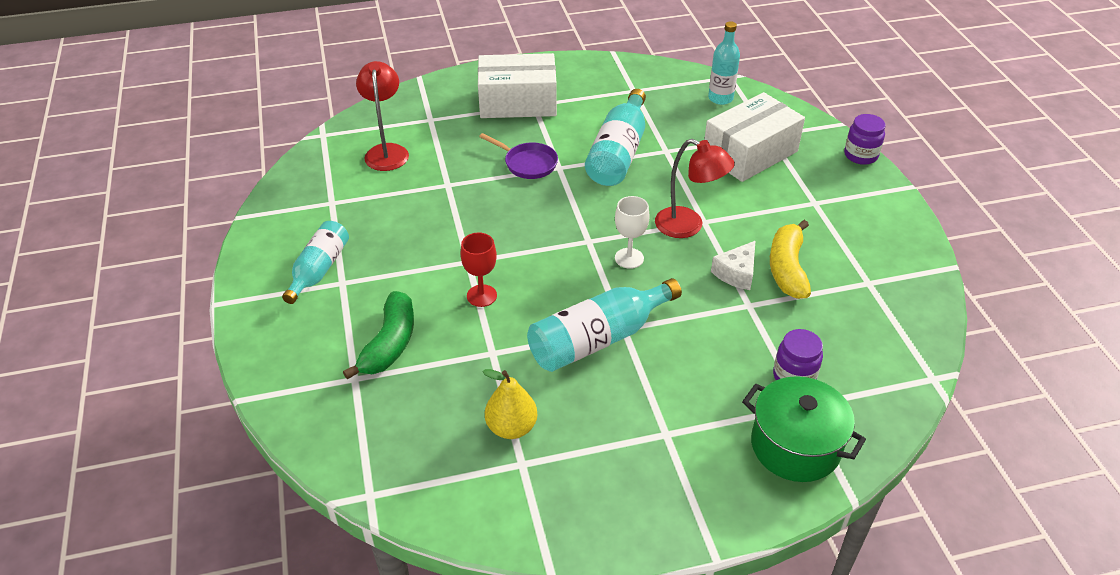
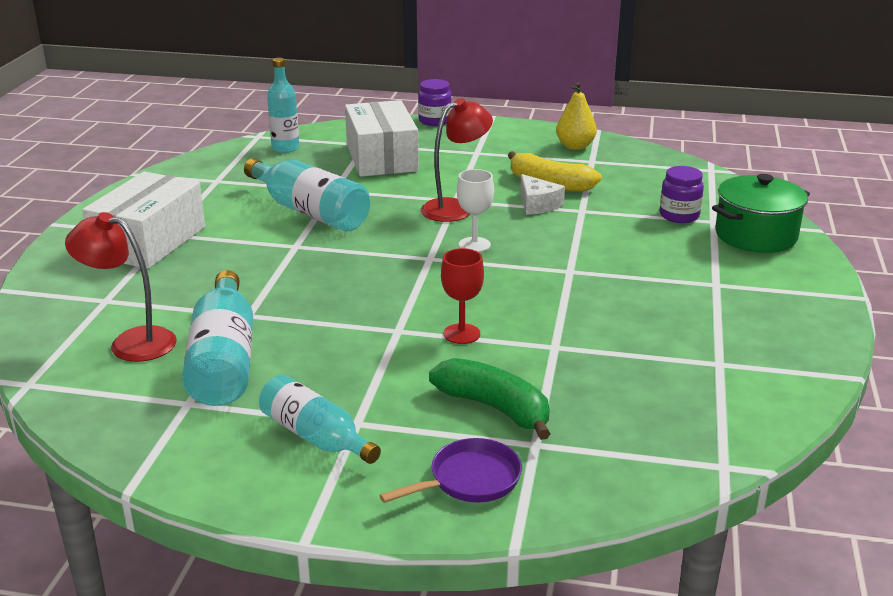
camera: 65 degrees left, 15 degrees down
purple pan [479,133,558,179] -> purple pan moved to [379,438,522,503]
yellow pear [483,369,537,439] -> yellow pear moved to [556,82,597,150]
turquoise bottle [527,278,682,372] -> turquoise bottle moved to [182,270,253,406]

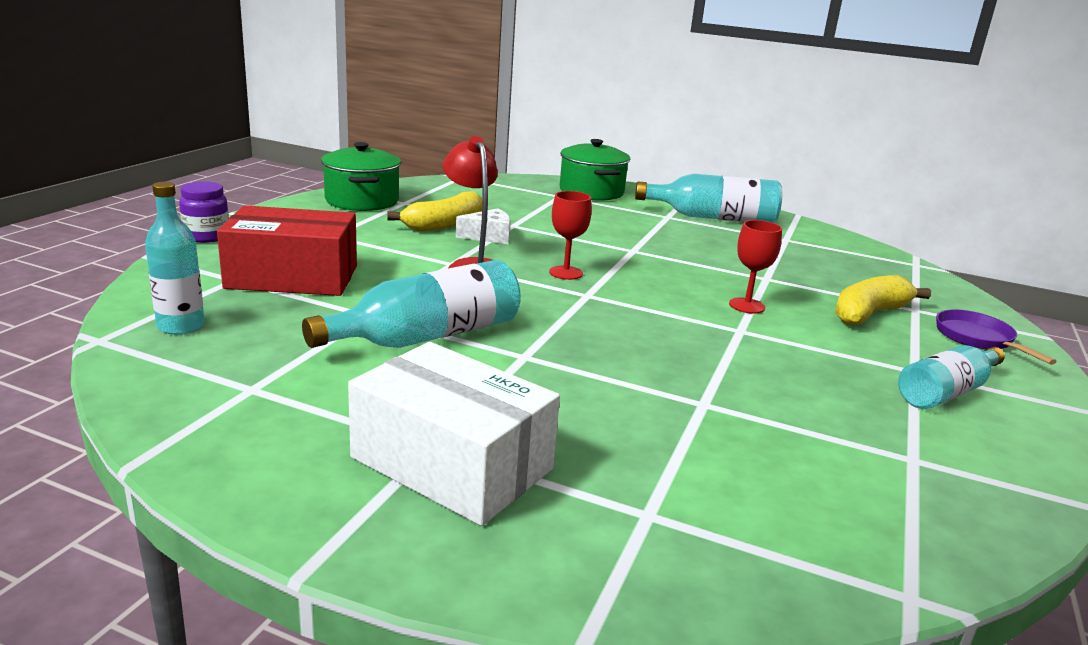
camera: 80 degrees left, 5 degrees down
red lamp [65,212,177,362] -> none
turquoise bottle [182,270,253,406] -> turquoise bottle moved to [635,174,783,223]
white box [345,100,419,177] -> red box [217,205,357,296]
green banana [429,358,551,440] -> yellow banana [835,275,931,325]
white goblet [457,169,494,252] -> red goblet [549,191,592,280]
yellow pear [556,82,597,150] -> green pot [321,142,401,211]
purple jar [660,166,704,223] -> none

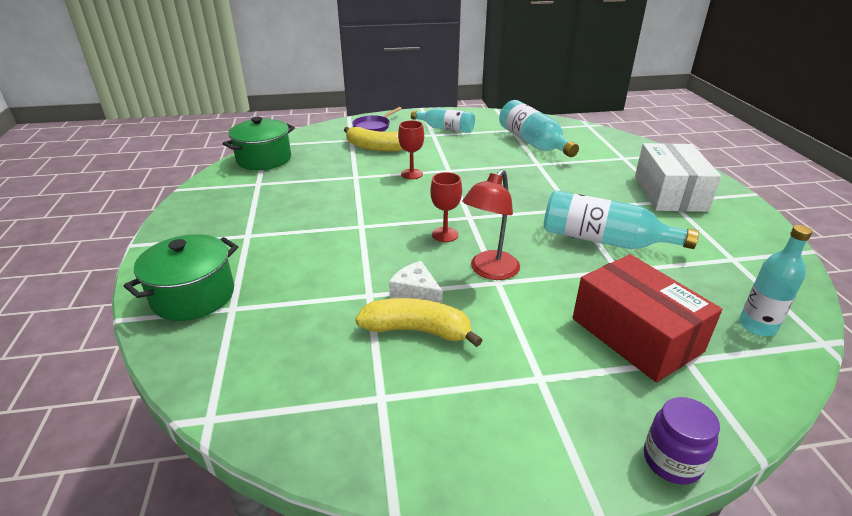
camera: 120 degrees left, 10 degrees up
green pot [321,142,401,211] -> green pot moved to [223,117,295,170]
turquoise bottle [635,174,783,223] -> turquoise bottle moved to [499,100,579,157]

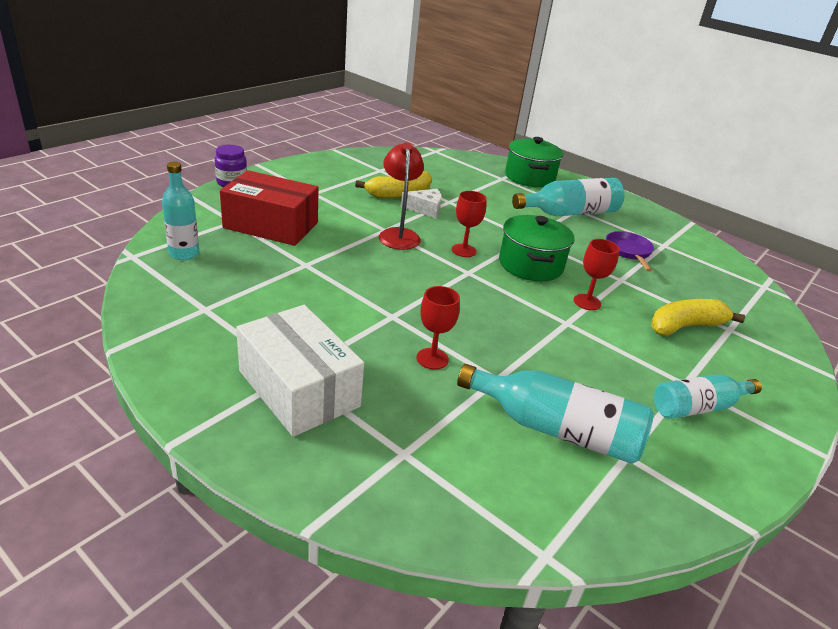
camera: 135 degrees right, 0 degrees up
green pot [223,117,295,170] -> green pot moved to [499,215,575,281]
purple pan [352,107,402,132] -> purple pan moved to [606,231,654,272]
turquoise bottle [544,190,699,249] -> turquoise bottle moved to [512,178,625,216]
none -> red goblet [416,286,460,370]

